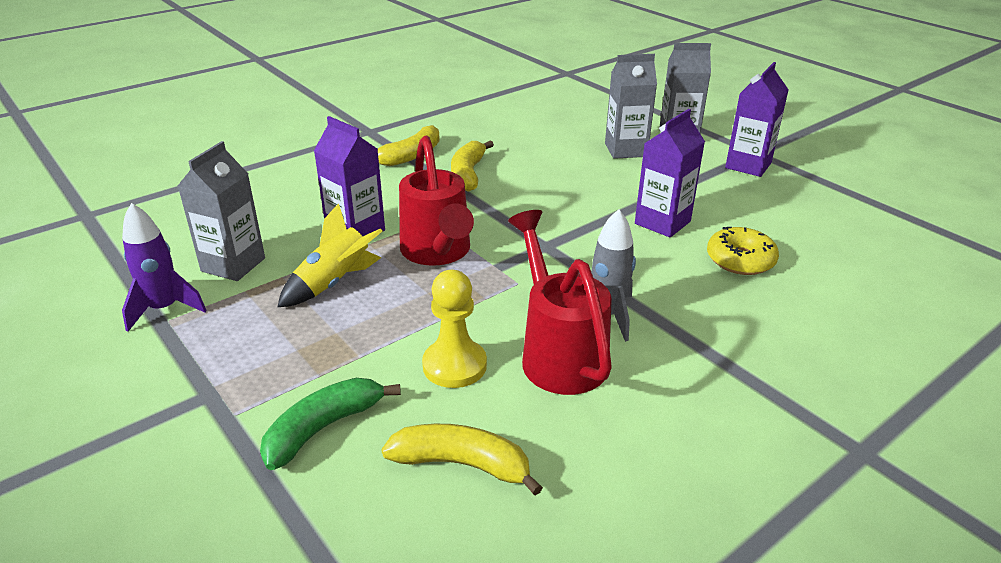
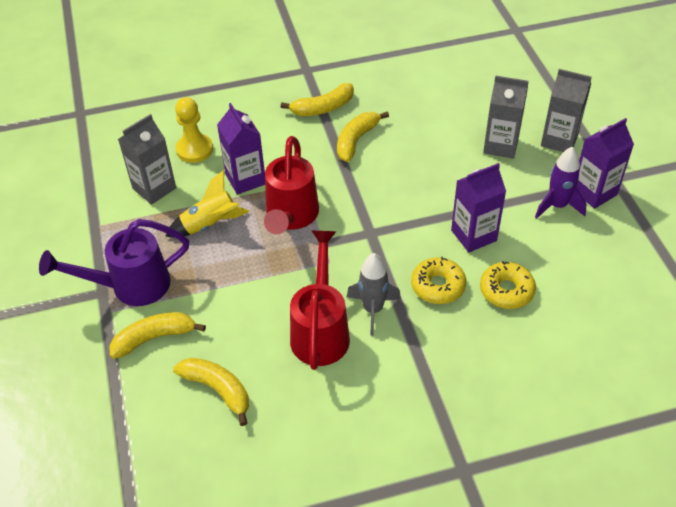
camera: 25 degrees right, 15 degrees up
purple rocket [122,203,207,332] -> purple rocket moved to [535,147,587,219]
green banana [260,378,401,470] -> yellow banana [109,312,206,359]
yellow pawn [422,270,487,388] -> yellow pawn moved to [175,97,213,163]
none -> purple watering can [39,219,189,306]
none -> yellow donut [411,257,466,304]

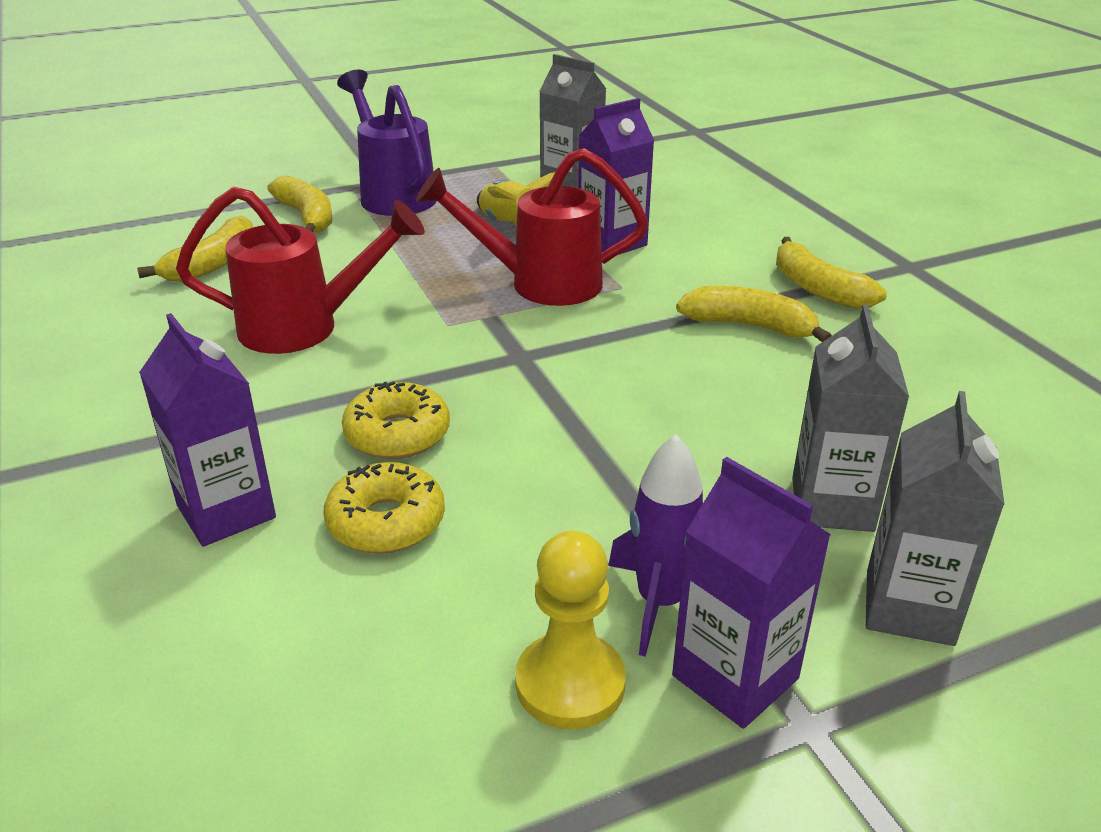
camera: 80 degrees right, 15 degrees down
yellow pawn [175,97,213,163] -> yellow pawn moved to [515,531,626,730]
grey rocket [347,253,401,336] -> none
purple carton [451,163,506,252] -> purple carton moved to [139,313,276,547]

